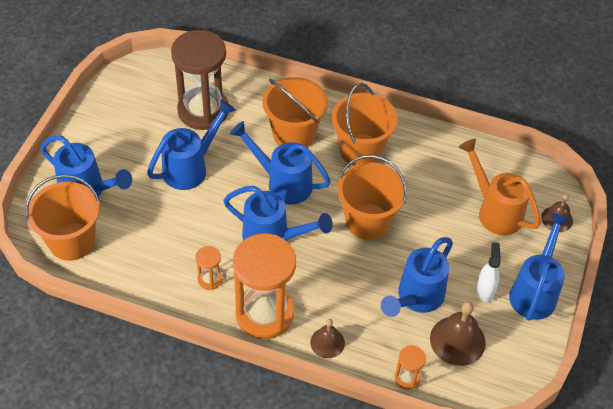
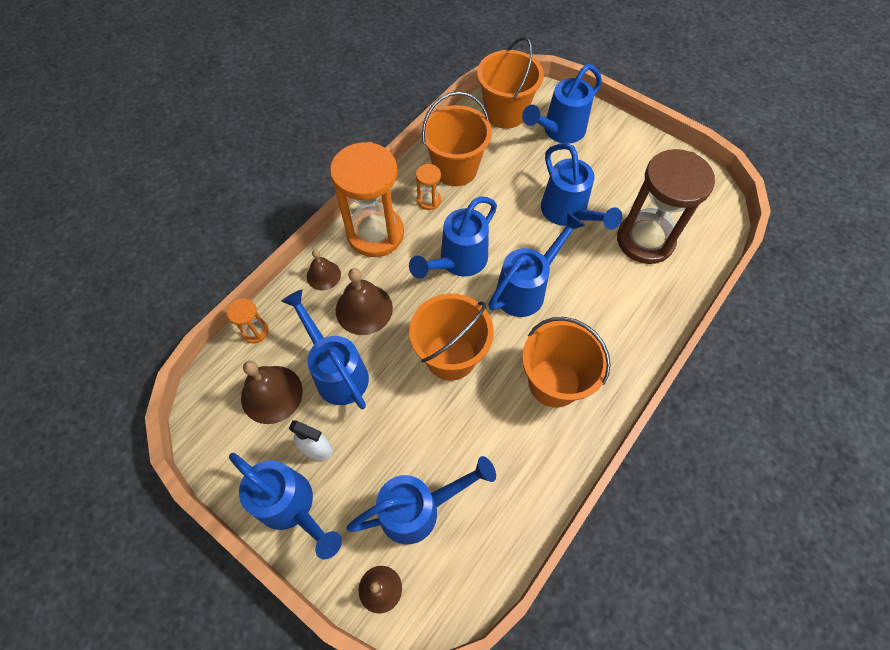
camera: 110 degrees right, 10 degrees up
orange bucket [262,77,328,147] -> orange bucket moved to [421,91,492,186]
orange watering can [459,138,541,235] -> blue watering can [346,456,496,544]
none -> brown bell [336,268,393,335]

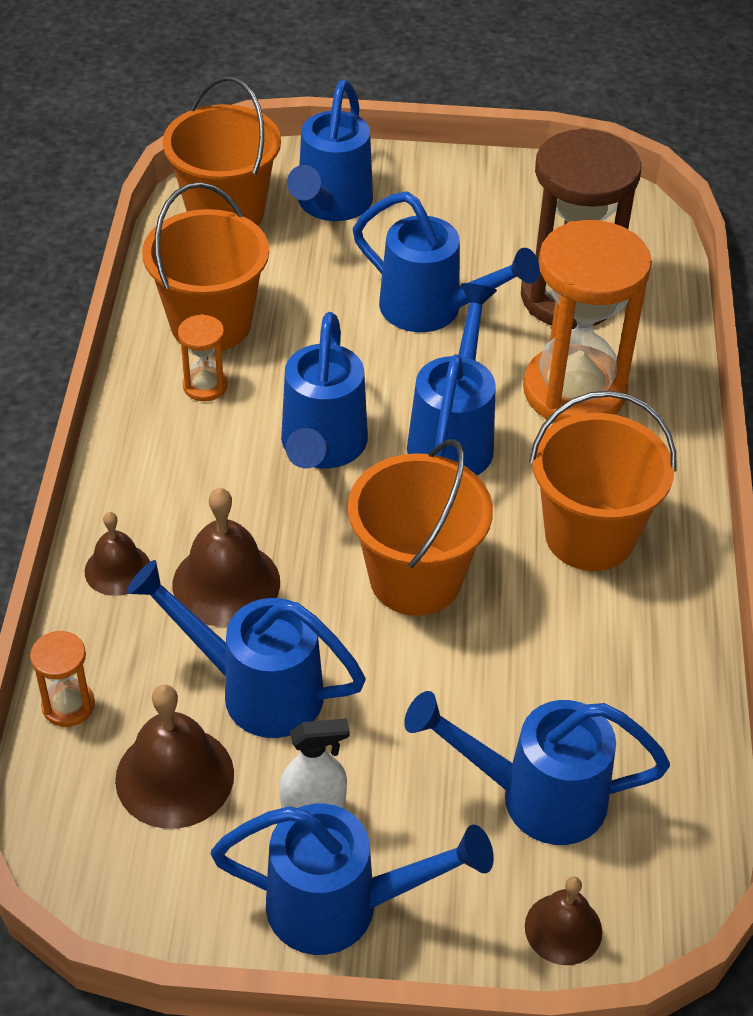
camera: 35 degrees left, 15 degrees down
orange hourglass [330,142,404,257] -> orange hourglass moved to [523,220,652,423]
blue watering can [346,456,496,544] -> blue watering can turned 120 degrees counterclockwise [404,691,670,845]

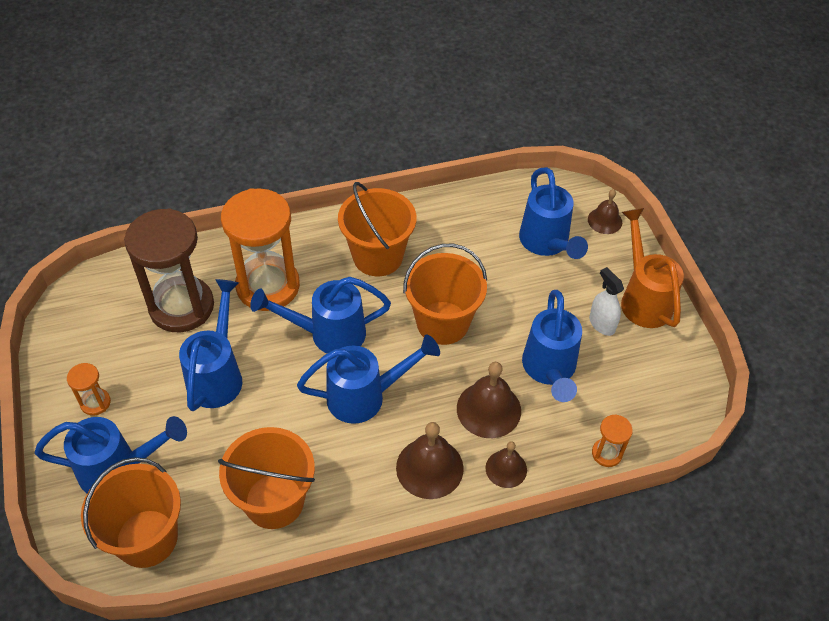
camera: 110 degrees left, 5 degrees up
brown bell [115,685,234,829] -> brown bell moved to [396,422,464,499]
orange hourglass [178,314,228,401] -> orange hourglass moved to [67,363,111,416]
blue watering can [211,804,494,955] -> orange watering can [621,208,684,328]

